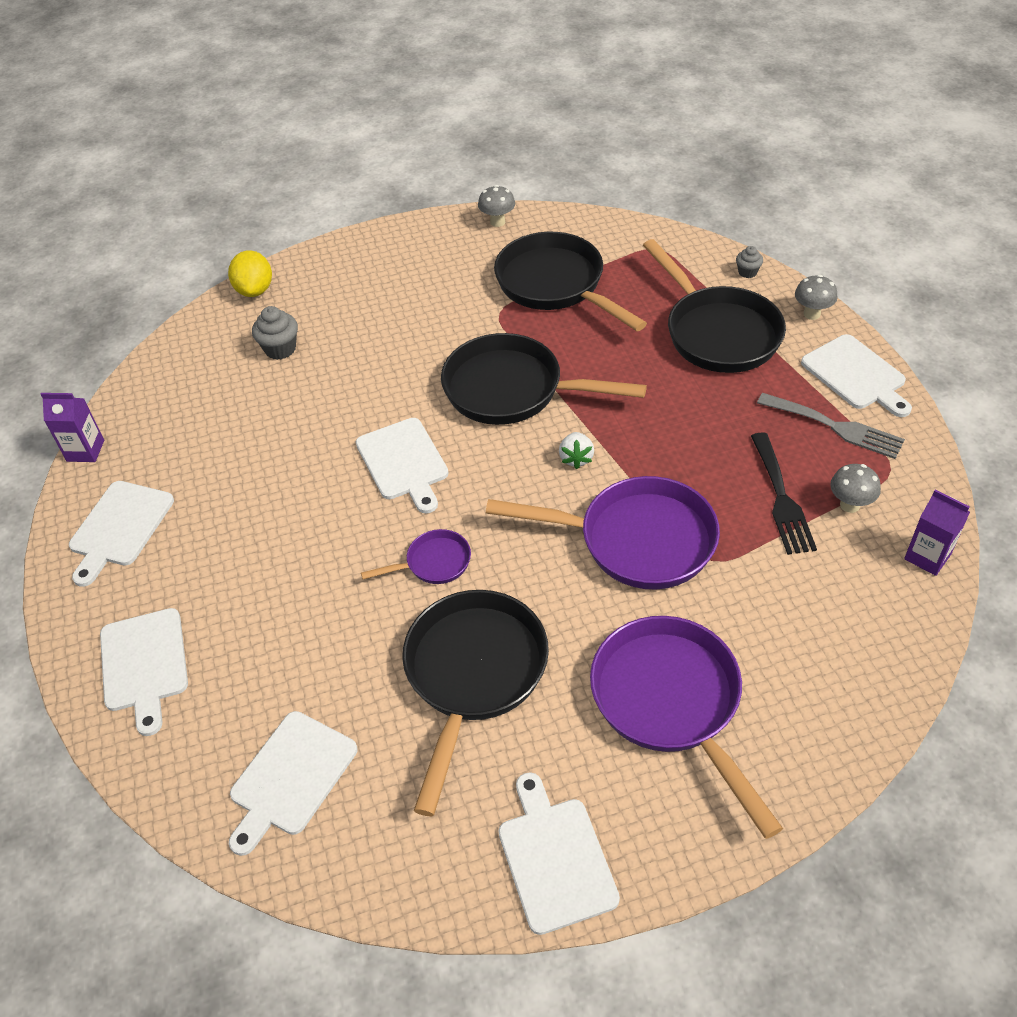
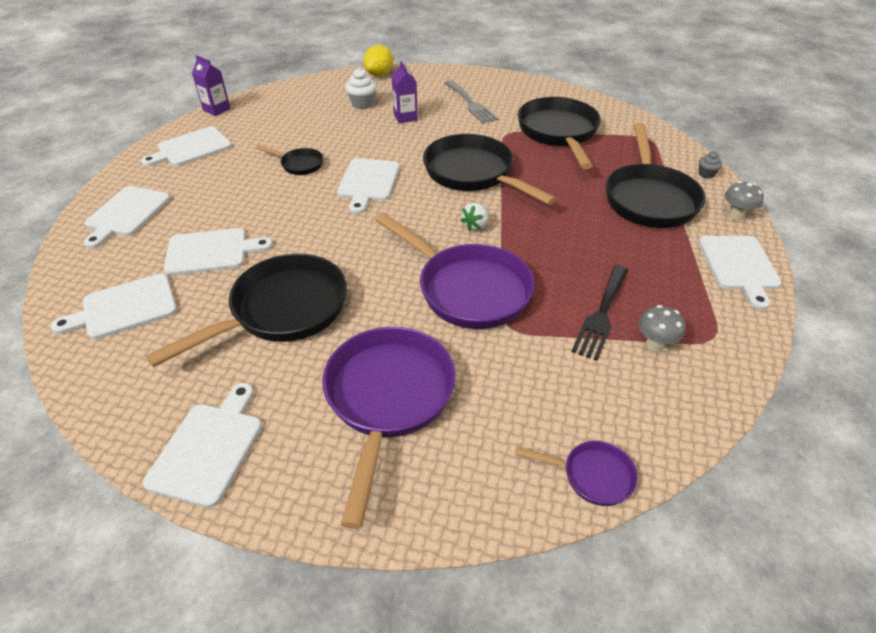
camera: 30 degrees right, 5 degrees down
grey cupcake [252,306,298,360] -> white cupcake [345,68,377,109]
purple pan [361,529,471,584] -> purple pan moved to [515,441,638,506]
grey mushroom [478,185,515,227] -> none
grey fork [757,393,905,459] -> grey fork moved to [445,80,498,124]
purple carton [904,489,970,576] -> purple carton moved to [392,61,418,123]
none -> white cutting board [164,228,273,276]
none -> black pan [256,145,323,175]

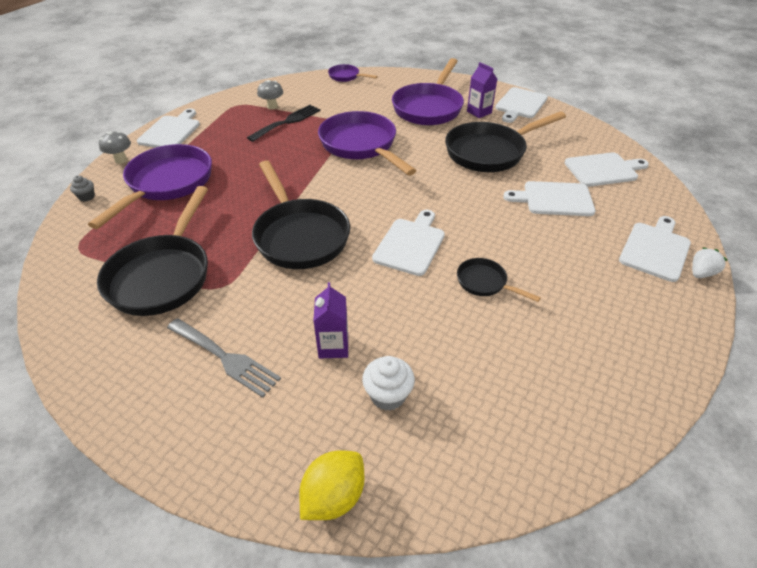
camera: 165 degrees left, 0 degrees up
white cutting board [141,127,232,166] -> none
purple carton [192,55,231,116] -> purple carton moved to [467,62,497,118]
grey fork [445,80,498,124] -> grey fork turned 135 degrees clockwise [167,318,281,398]
white strawberry [460,203,489,231] -> white strawberry moved to [692,247,727,278]
black pan [606,123,706,228] -> purple pan [88,144,212,229]

